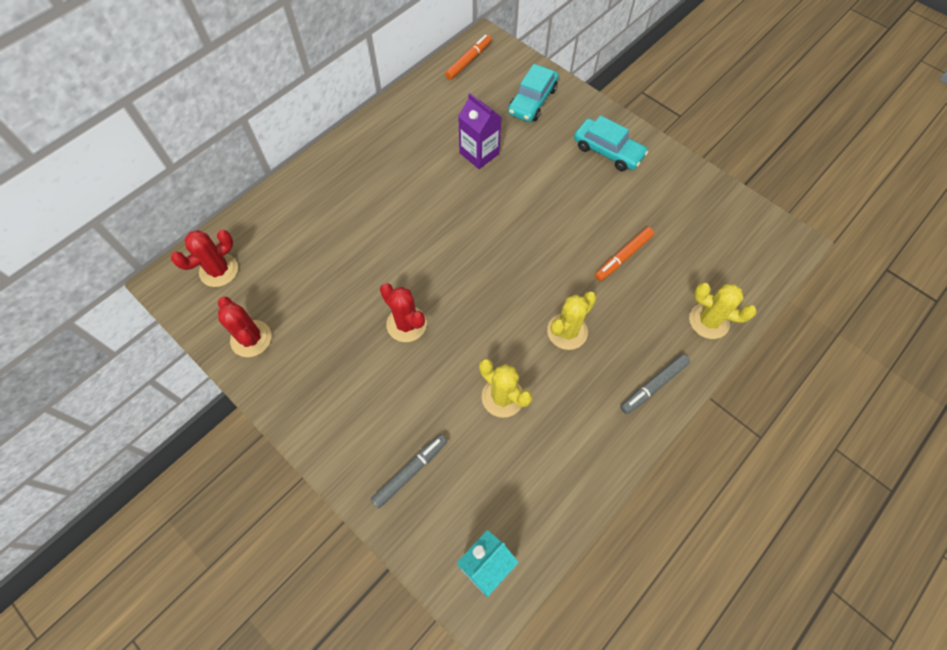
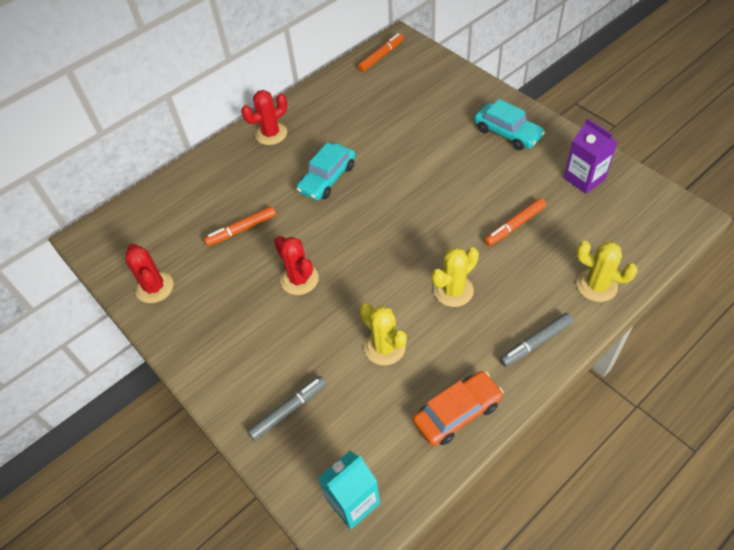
camera: 10 degrees right, 10 degrees down
red cactus [171,230,238,287] -> red cactus moved to [241,90,287,145]
purple carton [458,93,502,169] -> purple carton moved to [564,118,618,194]
turquoise car [508,64,559,122] -> turquoise car moved to [296,142,356,201]
none -> orange marker [204,206,276,246]
none -> orange car [413,371,503,446]

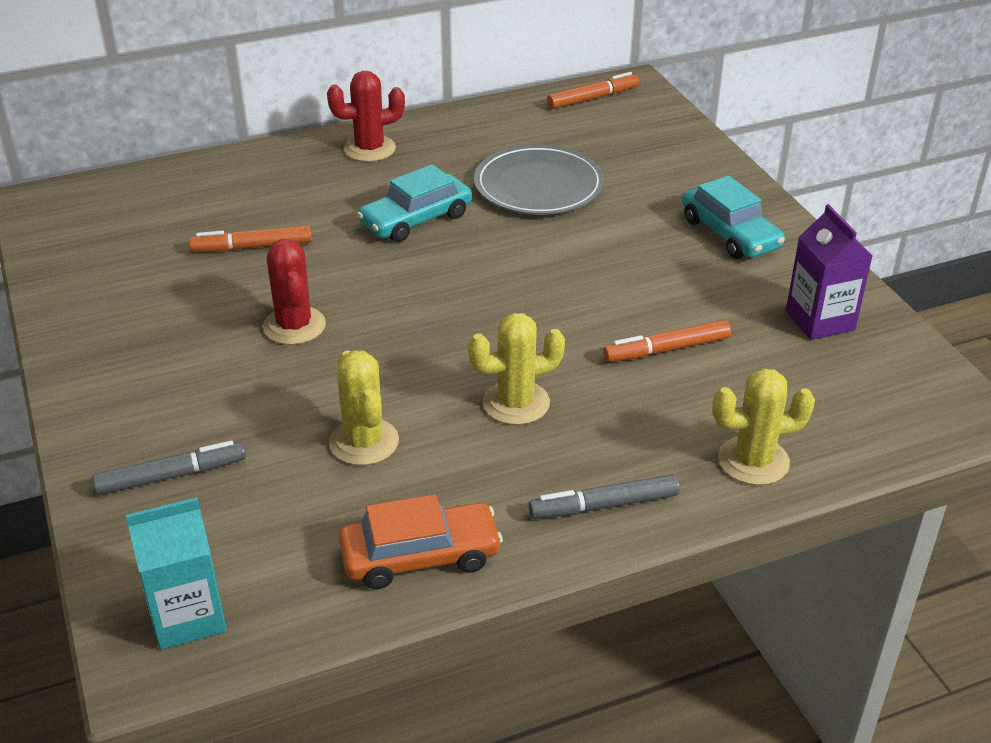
camera: 15 degrees right, 15 degrees down
red cactus [125,243,173,303] -> none
yellow cactus [576,241,638,302] -> yellow cactus turned 60 degrees counterclockwise [712,368,815,485]
none -> grey plate [474,145,604,215]

